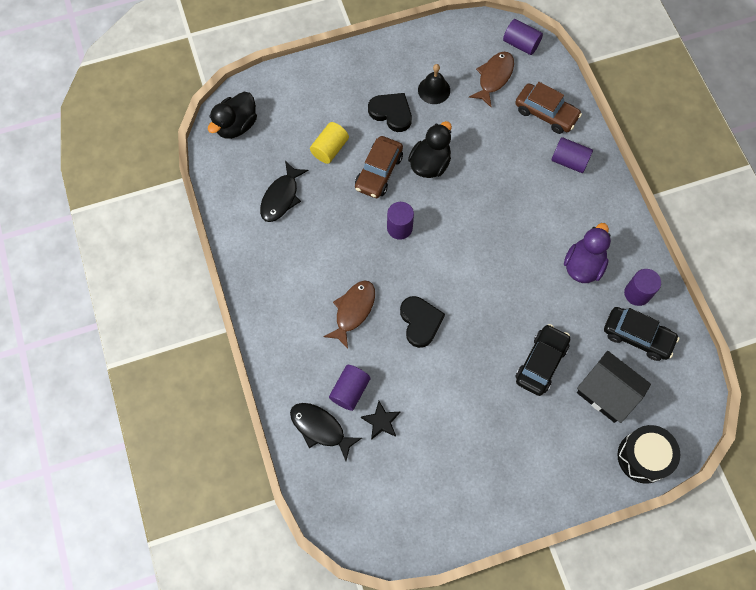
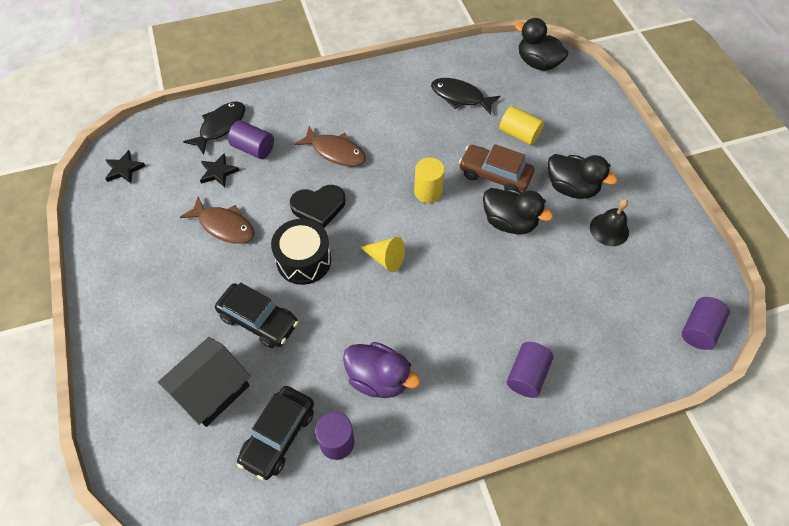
camera: 90 degrees right, 10 degrees down
black heart [368,93,412,132] -> black duck [548,154,618,199]
purple cylinder [387,202,414,240] -> yellow cylinder [414,157,445,203]
brown fish [469,52,514,107] -> brown fish moved to [180,197,255,244]
brown car [515,82,582,134] -> none
black drum [617,425,680,484] -> black drum moved to [271,219,331,285]
none -> black star [105,150,145,183]
none -> yellow cone [360,237,405,272]

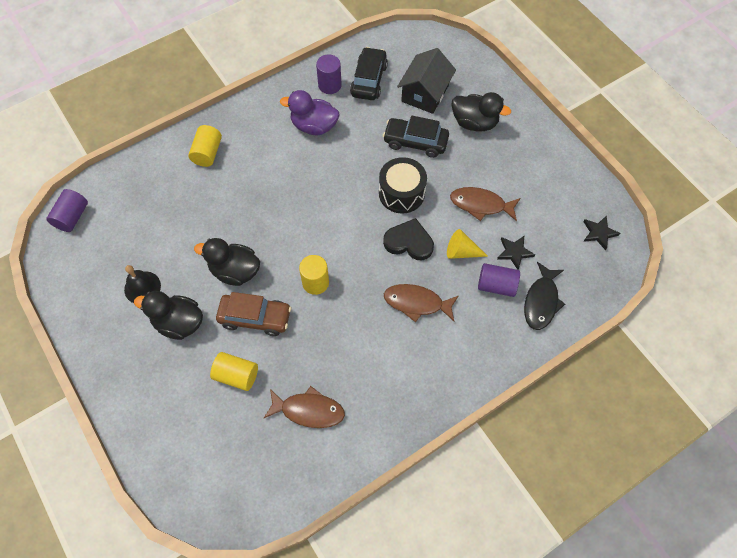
camera: 165 degrees right, 5 degrees up
black heart [290,185,345,228] -> black heart turned 45 degrees clockwise [383,218,434,260]
yellow cone [360,237,405,272] -> yellow cone moved to [447,229,488,259]
black fish [431,78,500,115] -> brown fish [264,386,345,428]
purple cylinder [507,342,553,398] -> yellow cylinder [188,125,222,167]
black duck [515,18,569,71] -> black duck moved to [452,92,511,131]

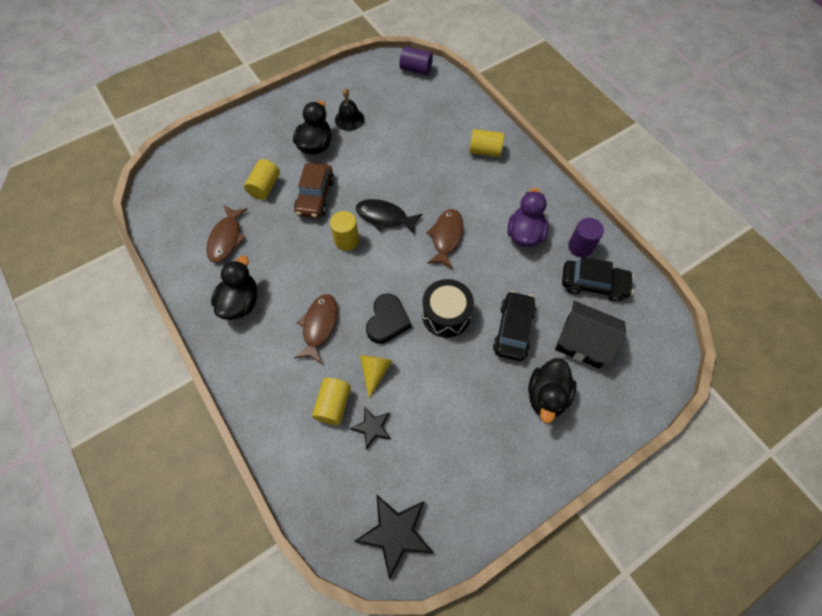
camera: 90 degrees right, 0 degrees up
black duck [194,238,260,286] -> black duck moved to [211,256,257,320]
brown fish [450,187,520,221] -> brown fish moved to [426,209,464,269]
purple cylinder [478,263,520,297] -> yellow cylinder [312,378,351,425]
black fish [524,262,565,330] -> black fish moved to [356,199,423,235]
black star [583,216,620,250] -> black star [354,494,433,580], size x1.74

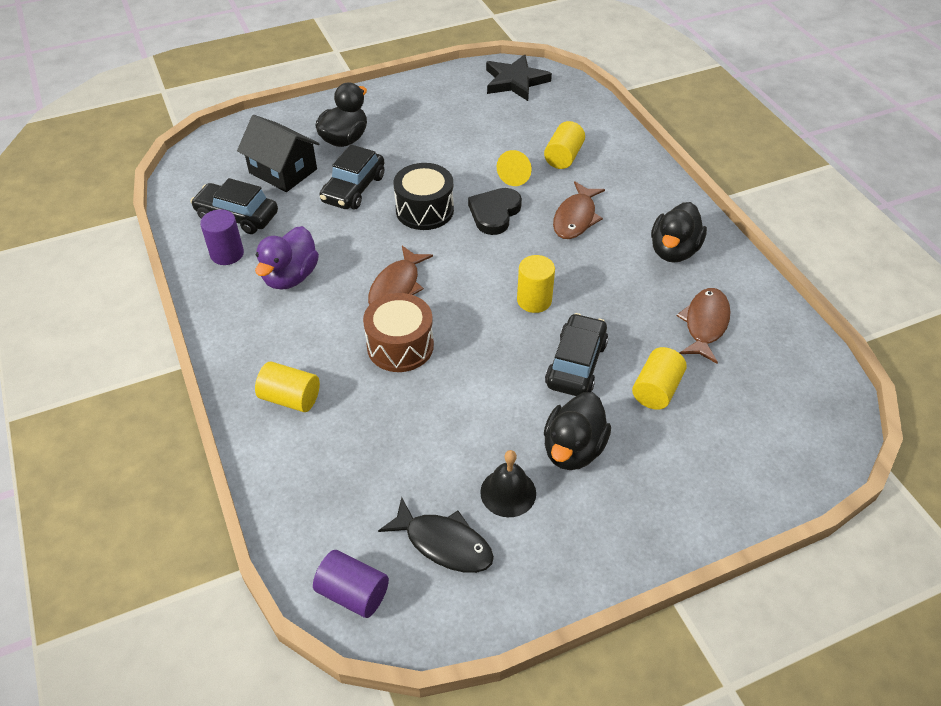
camera: 170 degrees left, 15 degrees down
brown car [294,163,334,219] -> black car [545,313,608,396]
black star [350,407,391,449] -> none
black fish [356,199,423,235] -> black fish moved to [378,497,494,573]
none -> brown drum [363,293,434,372]

